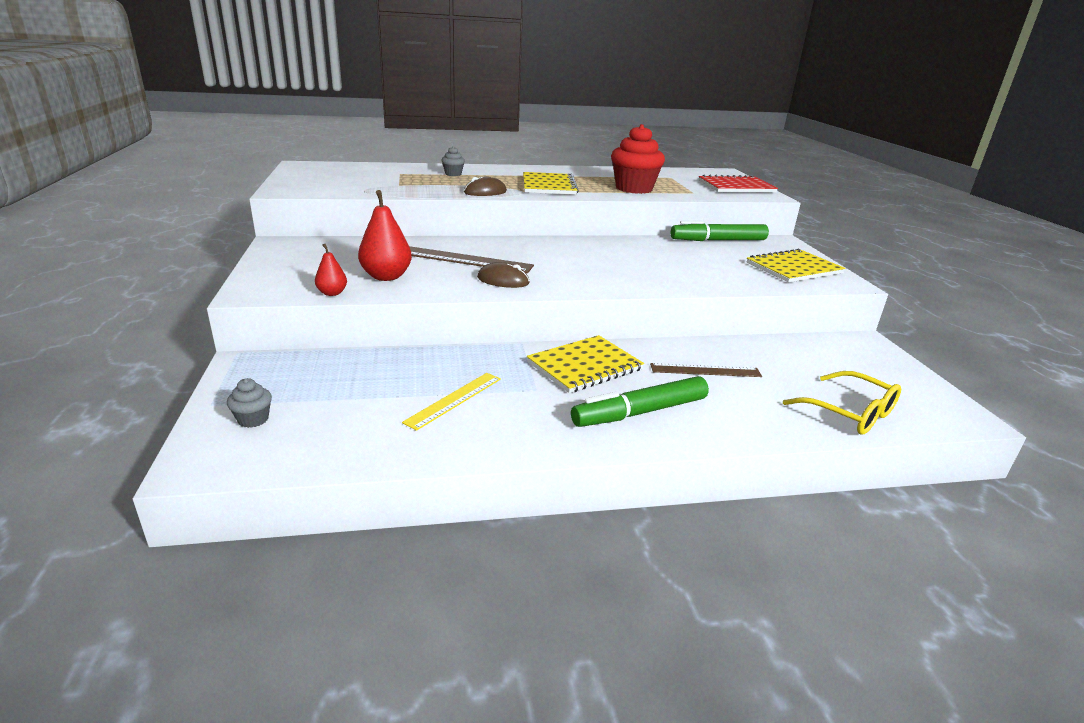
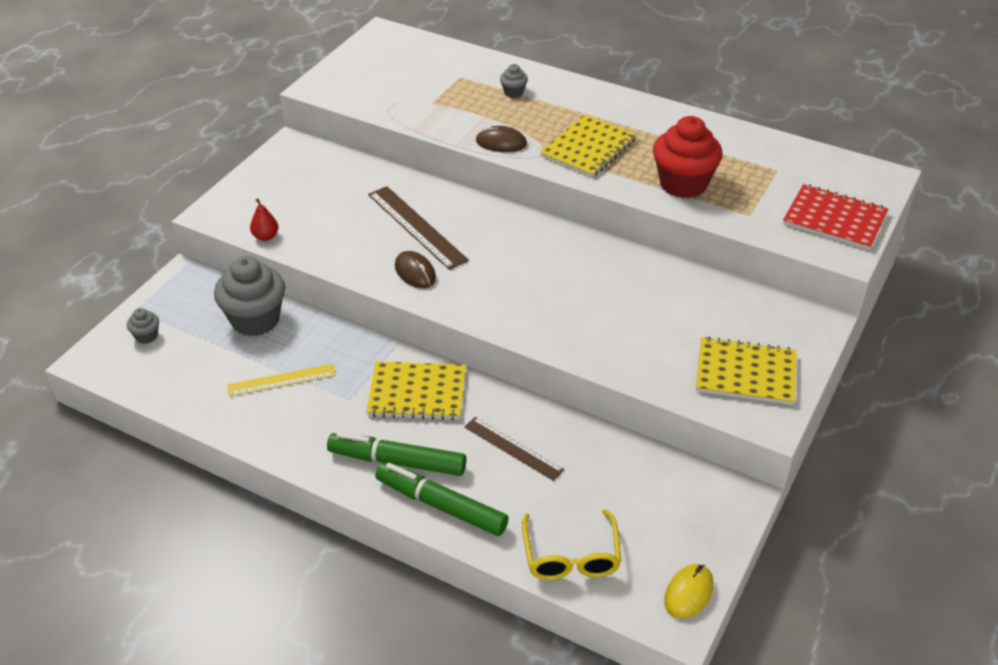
camera: 40 degrees right, 15 degrees up
red pear [358,190,412,281] -> none
green marker [671,221,769,241] -> green marker moved to [375,462,509,536]
none -> grey cupcake [214,256,285,336]
none -> yellow mouse [664,564,713,619]

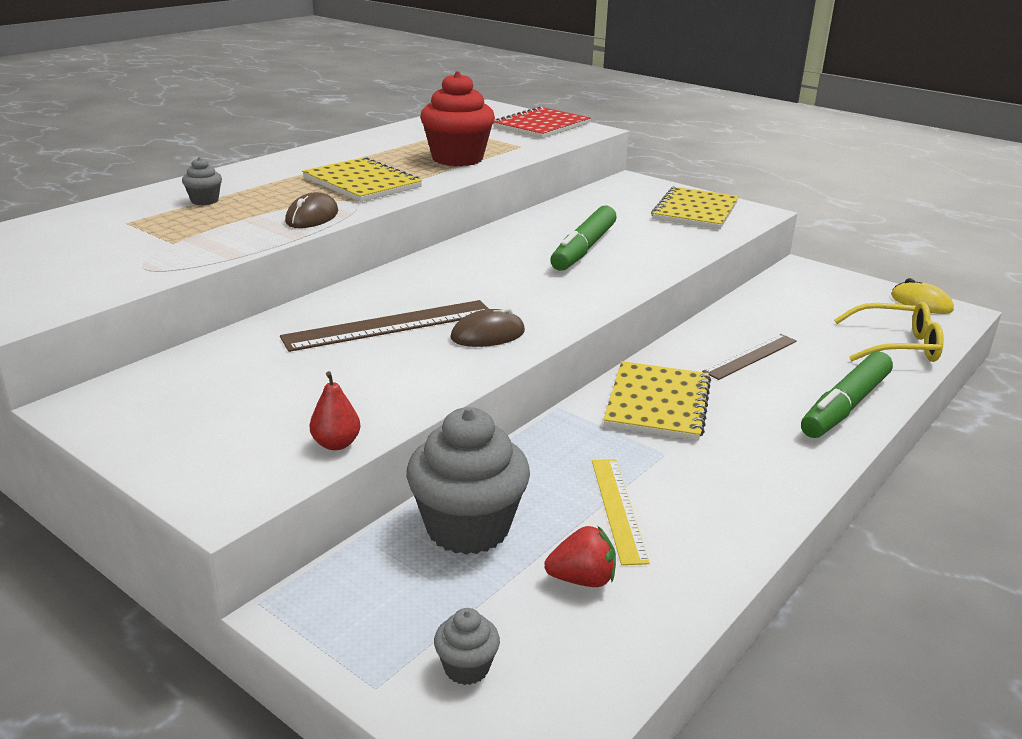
camera: 80 degrees left, 15 degrees down
green marker [327,432,466,476] -> green marker moved to [550,206,617,271]
none -> red strawberry [544,526,616,587]

